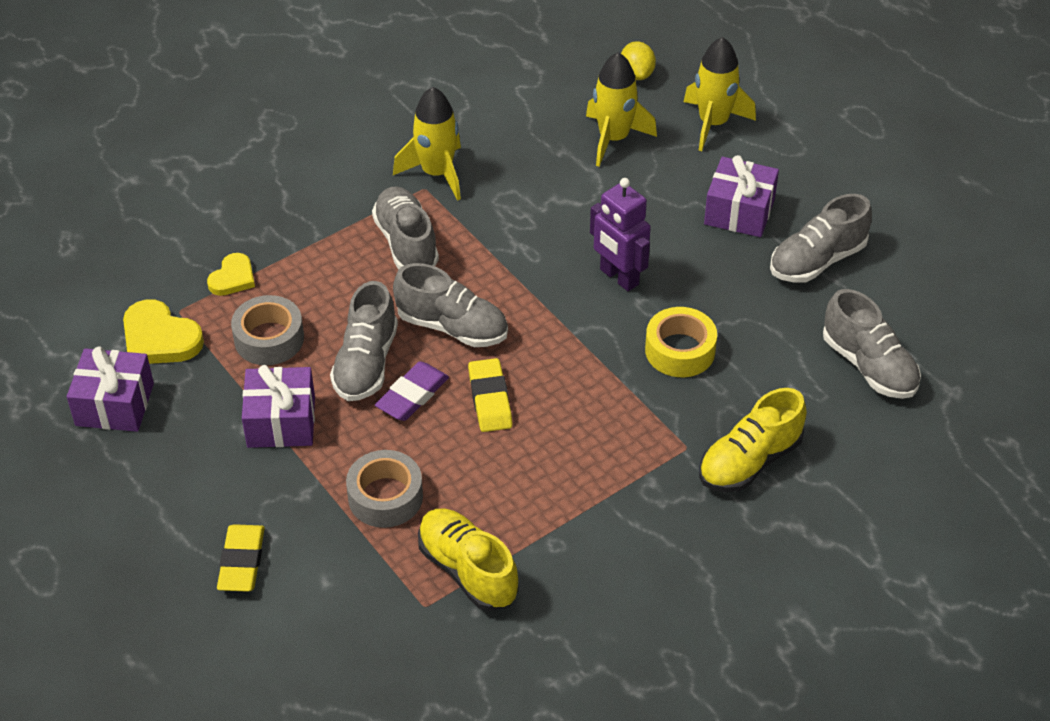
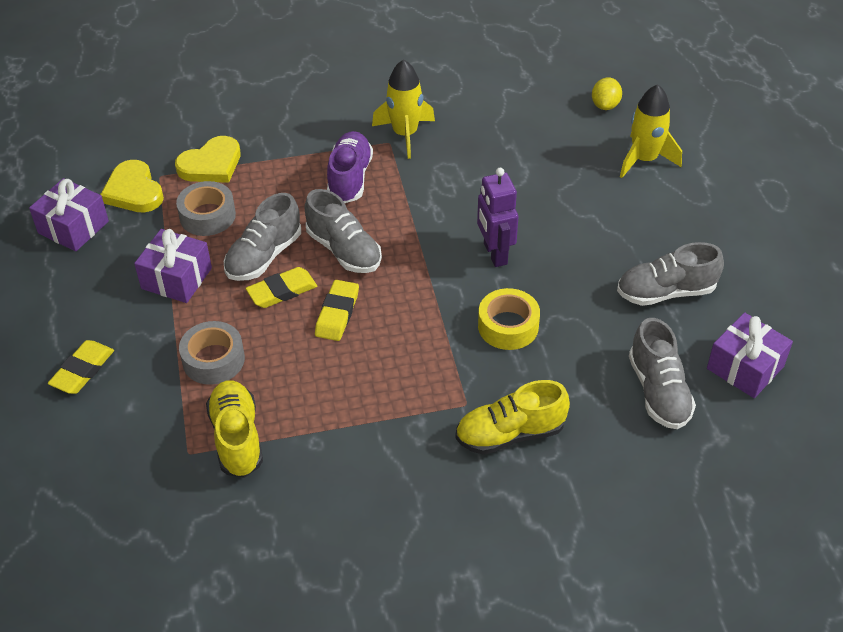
camera: 25 degrees right, 0 degrees up
yellow heart [207,253,255,296] -> yellow heart [175,136,241,183], size x1.60
grey shoe [372,186,439,270] -> purple shoe [327,131,373,203]
purple eraser [375,361,449,421] -> yellow eraser [246,267,317,308]
yellow rocket [586,52,657,167] -> none
purple gift [704,155,779,237] -> purple gift moved to [707,312,793,398]

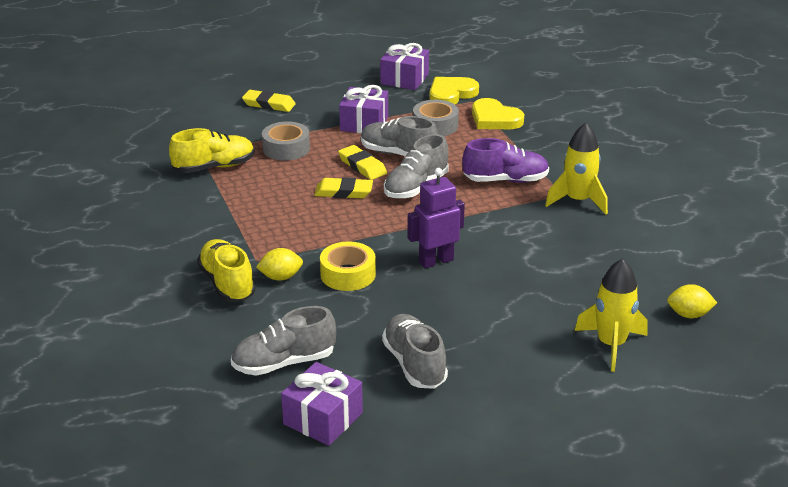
camera: 80 degrees right, 15 degrees down
none -> yellow lemon [256,248,303,281]

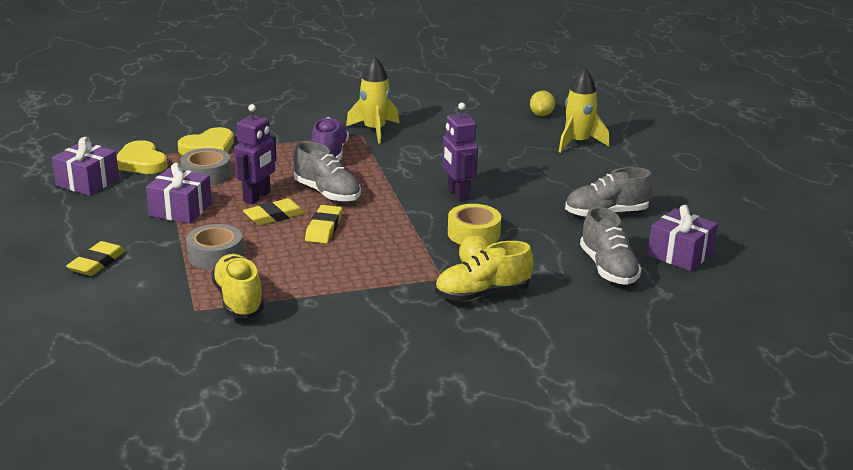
camera: 85 degrees left, 5 degrees down
grey shoe [361,116,438,156] -> purple robot [234,104,277,204]

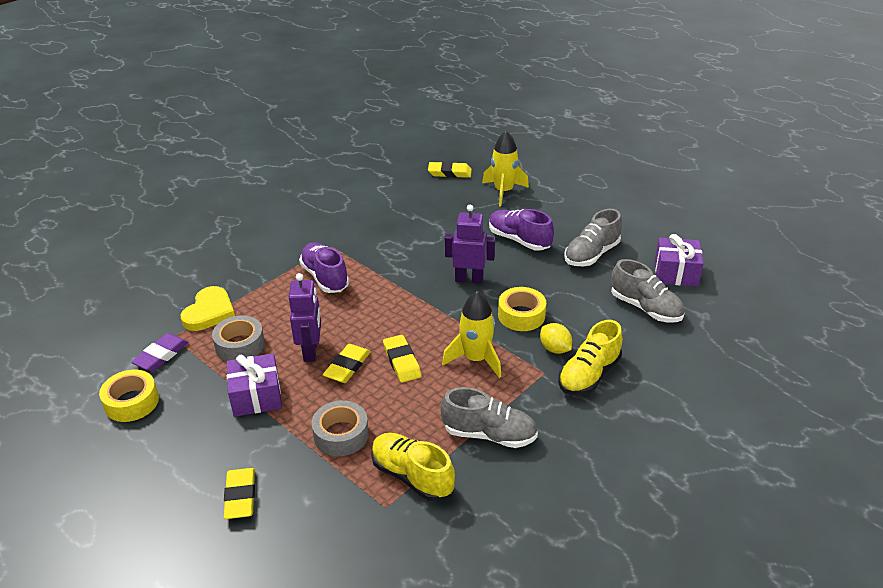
camera: 30 degrees left, 10 degrees up
purple gift [52,137,119,196] -> yellow tape [99,370,159,422]
yellow heart [117,140,168,174] -> purple eraser [131,333,189,371]
grey shoe [293,141,361,202] -> grey shoe moved to [441,387,538,448]
yellow rocket [346,57,399,143] -> yellow rocket moved to [442,291,501,378]
purple robot [442,103,478,201] -> purple robot turned 150 degrees clockwise [445,205,495,284]
yellow lemon [530,90,555,116] -> yellow eraser [428,162,472,178]
none -> purple shoe [489,209,554,251]

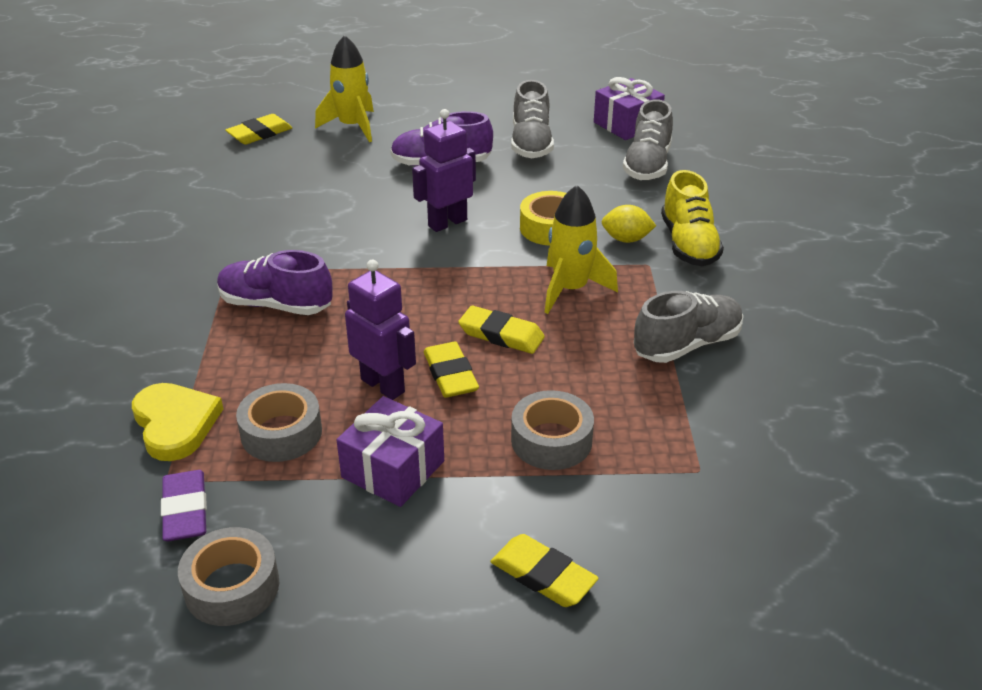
camera: 45 degrees left, 0 degrees up
yellow tape [99,370,159,422] -> grey tape [178,527,279,626]
yellow shoe [371,433,455,501] -> none
grey shoe [611,259,685,322] -> grey shoe turned 105 degrees clockwise [623,99,673,180]

